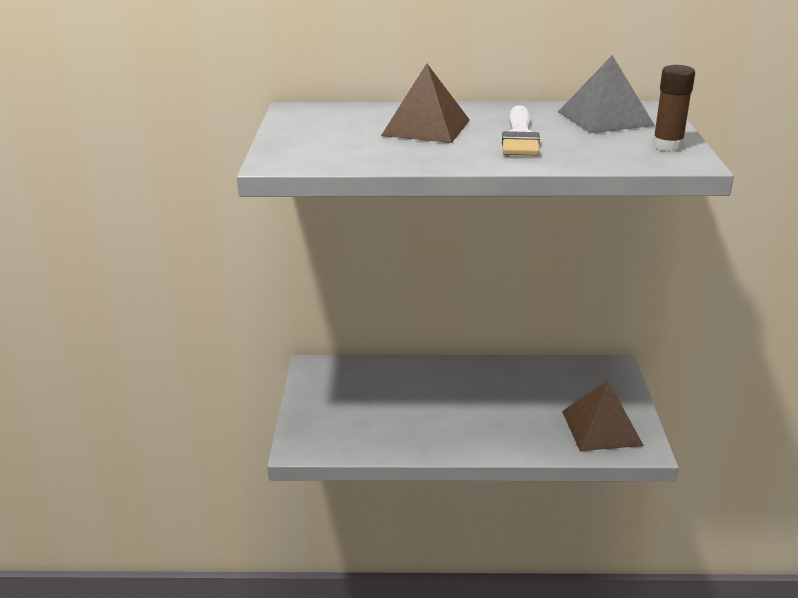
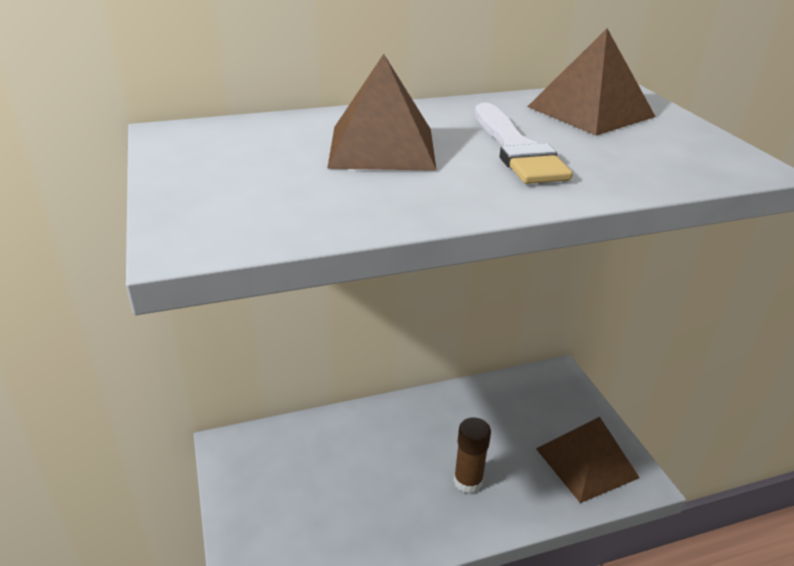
camera: 20 degrees left, 5 degrees up
grey pyramid [558,55,655,133] -> brown pyramid [527,29,656,136]
brown glue stick [652,65,695,151] -> brown glue stick moved to [454,417,491,494]

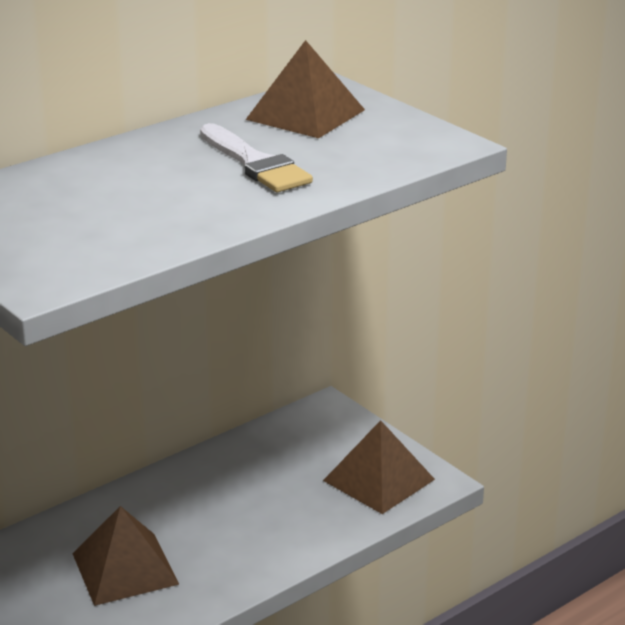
camera: 20 degrees left, 5 degrees down
brown pyramid [327,54,437,171] -> brown pyramid moved to [73,506,179,606]
brown glue stick [454,417,491,494] -> none

